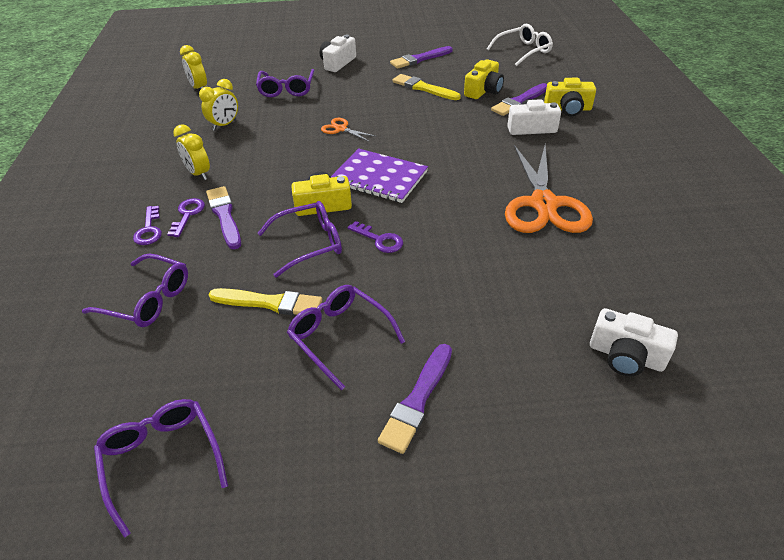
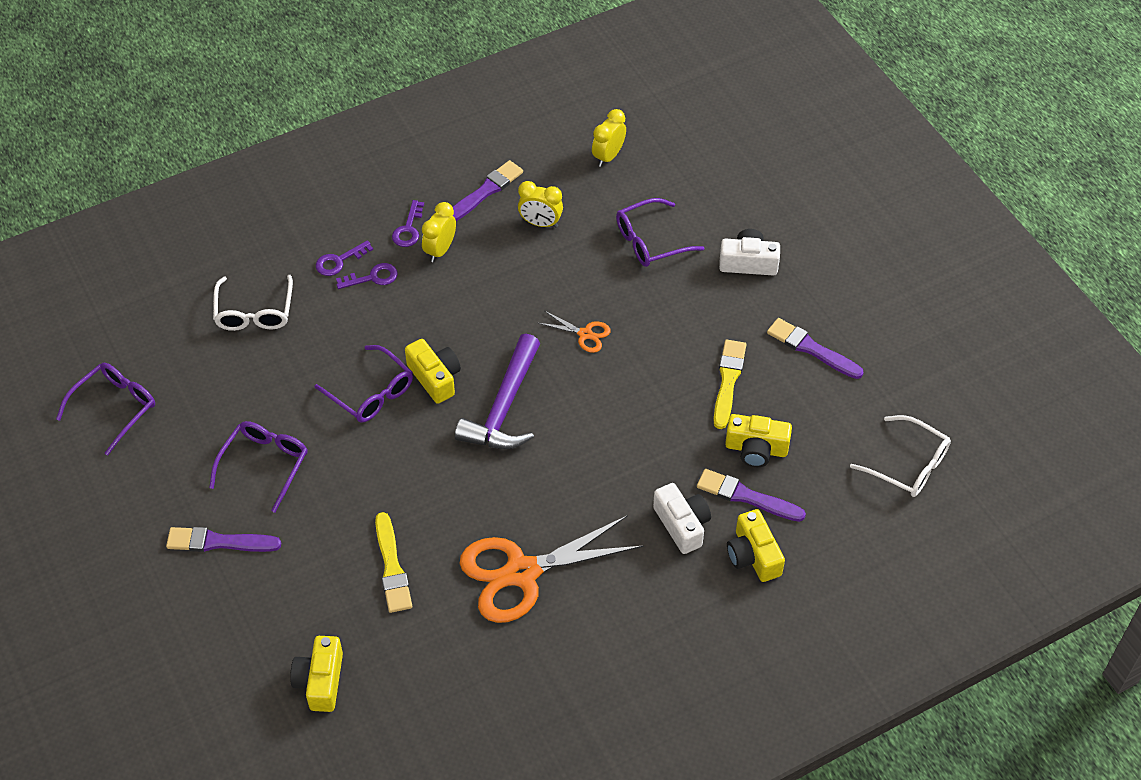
camera: 65 degrees right, 10 degrees up
purple glasses [82,254,188,327] -> white glasses [213,275,293,331]
purple brush [206,186,241,249] -> purple brush moved to [452,160,523,221]
yellow brush [208,288,322,315] -> yellow brush moved to [375,512,412,613]
orange scissors [321,118,377,142] -> orange scissors turned 105 degrees clockwise [538,311,611,353]
purple notebook [331,148,428,203] -> purple hammer [455,334,540,449]
purple key [347,221,403,253] -> purple key moved to [392,200,424,247]
white camera [590,308,678,376] -> yellow camera [290,636,343,712]

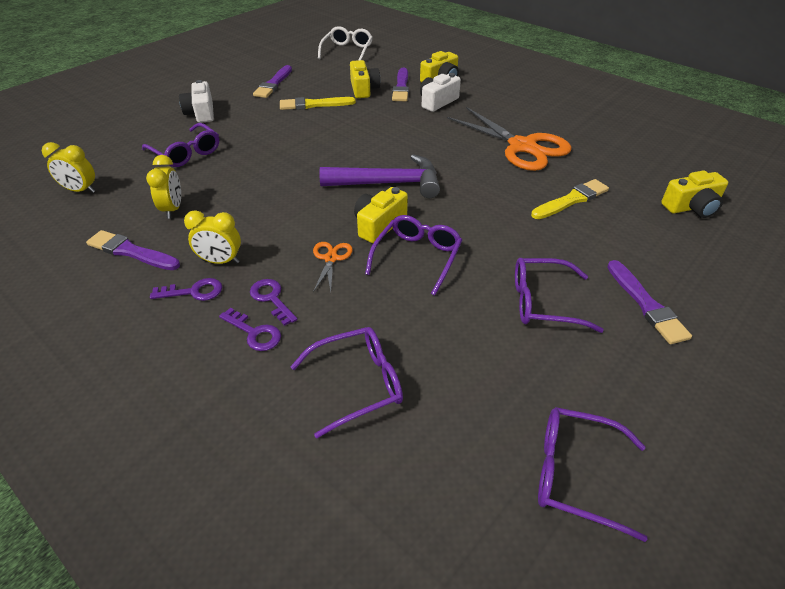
camera: 110 degrees left, 10 degrees down
white glasses [213,275,293,331] -> purple glasses [290,327,403,438]
orange scissors [538,311,611,353] -> orange scissors moved to [313,242,353,292]

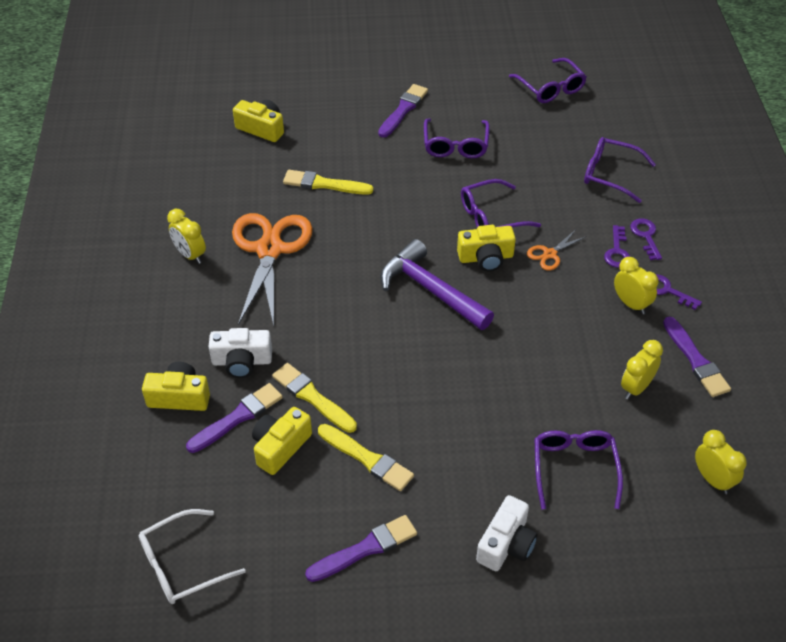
camera: 135 degrees left, 5 degrees up
purple glasses [515,258,604,333] -> purple glasses turned 45 degrees clockwise [424,118,490,158]
none -> yellow clock [167,209,206,264]
none -> yellow brush [272,363,357,433]

